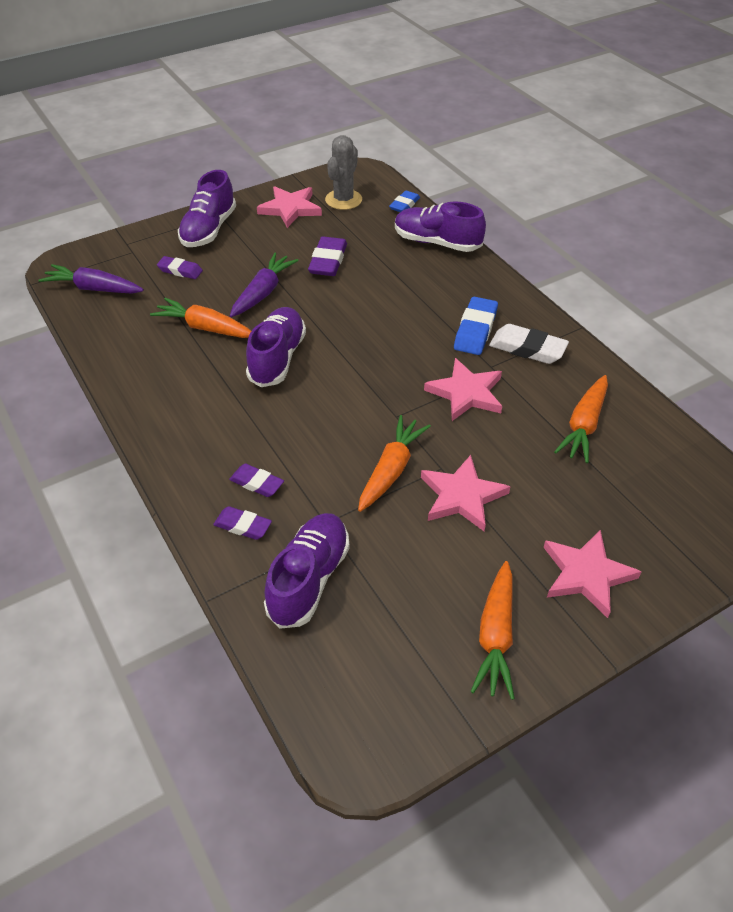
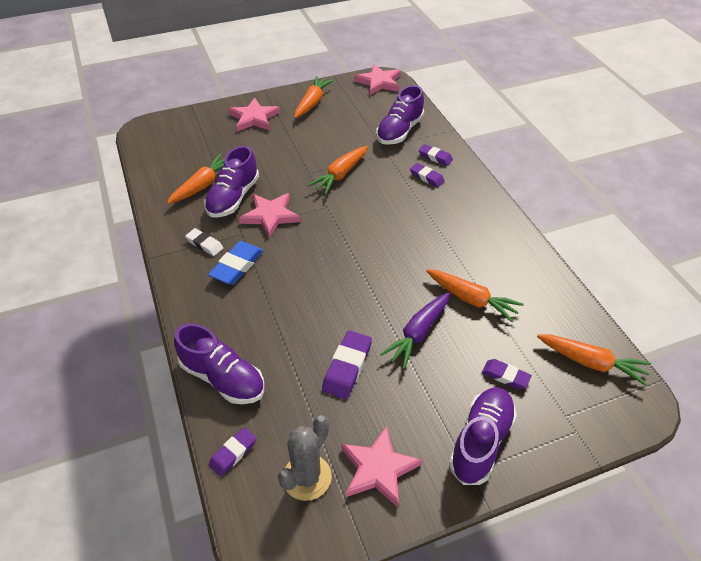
camera: 170 degrees left, 0 degrees up
purple carrot [38,264,144,294] -> orange carrot [537,335,651,386]
purple shoe [246,307,306,387] -> purple shoe moved to [204,146,259,218]
blue eraser [389,191,420,212] -> purple eraser [209,428,256,477]
pink star [421,455,511,531] -> pink star moved to [354,64,401,95]
white eraser [489,324,569,364] -> white eraser [185,228,223,256], size x0.64

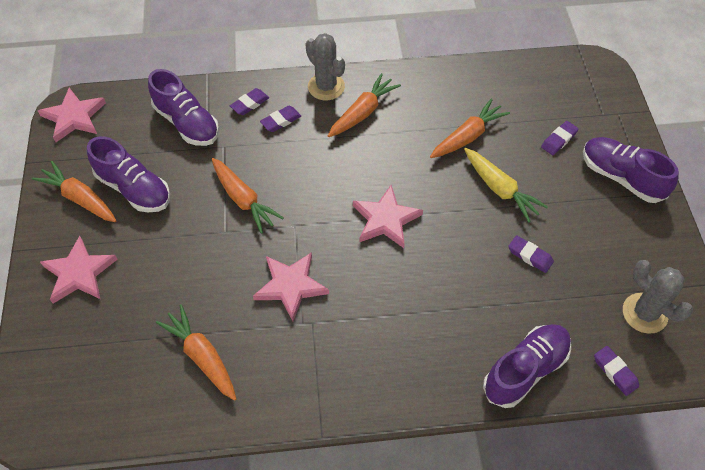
camera: 75 degrees left, 10 degrees up
white eraser [185,228,223,256] -> none
purple shoe [204,146,259,218] -> purple shoe moved to [87,136,170,212]
blue eraser [208,241,264,285] -> none
purple eraser [322,330,372,399] -> purple eraser [508,235,554,273], size x0.64
pink star [341,426,423,507] -> pink star moved to [353,185,423,248]
purple carrot [380,292,450,369] -> yellow carrot [464,148,548,222]
orange carrot [537,335,651,386] -> orange carrot moved to [328,73,401,137]
none -> grey cactus [305,33,345,100]

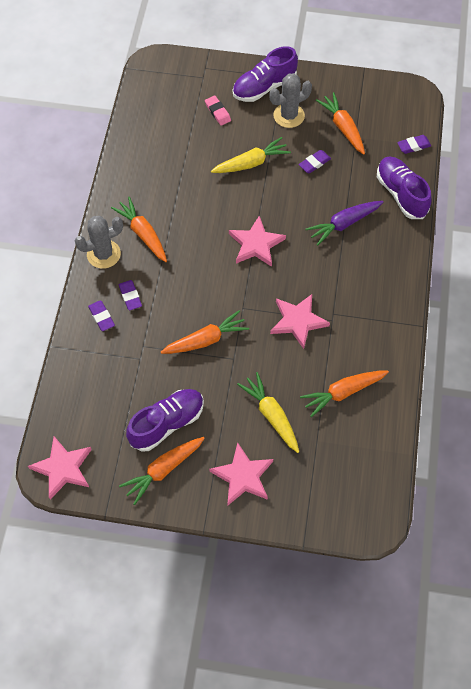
camera: 75 degrees left, 5 degrees up
purple shoe [148,69,219,146] -> none
orange carrot [430,99,510,158] -> orange carrot moved to [316,92,365,155]
purple eraser [541,121,579,155] -> pink eraser [205,96,231,126]
grey cactus [623,260,693,334] -> grey cactus moved to [269,73,312,128]
none -> yellow carrot [237,372,299,453]
none -> purple carrot [305,201,383,246]

